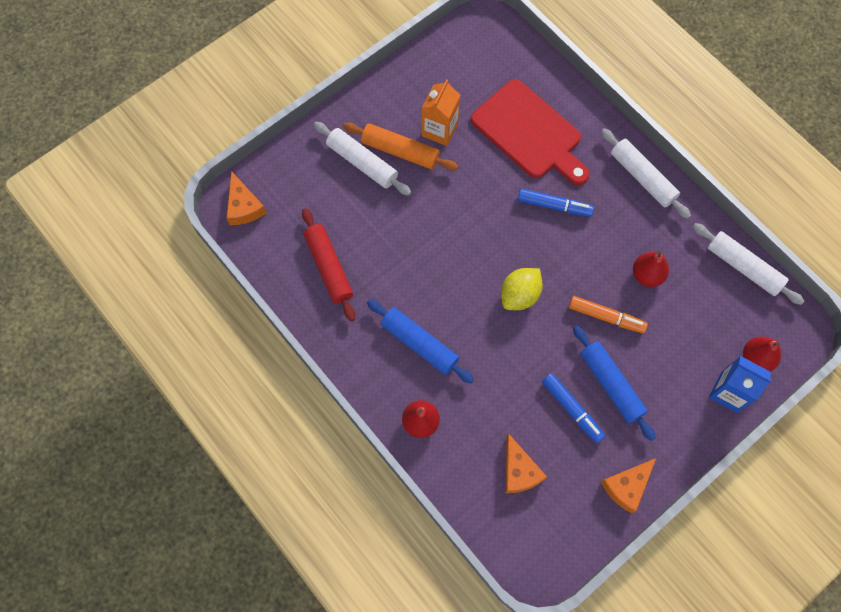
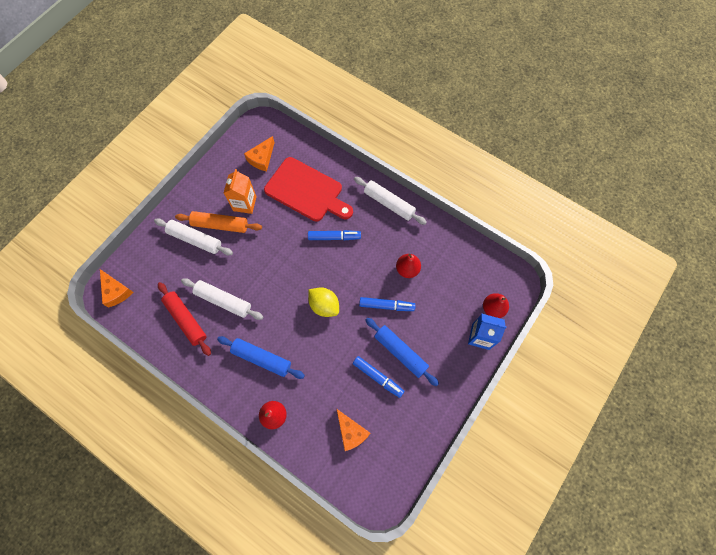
camera: 15 degrees left, 0 degrees up
yellow lemon [501,268,543,310] -> yellow lemon turned 75 degrees counterclockwise [308,287,339,317]
orange marker [569,296,648,333] -> blue marker [359,297,415,311]
orange cheese [601,458,656,513] -> orange cheese moved to [244,136,275,171]
white rolling pin [693,223,804,305] -> white rolling pin moved to [181,278,263,320]

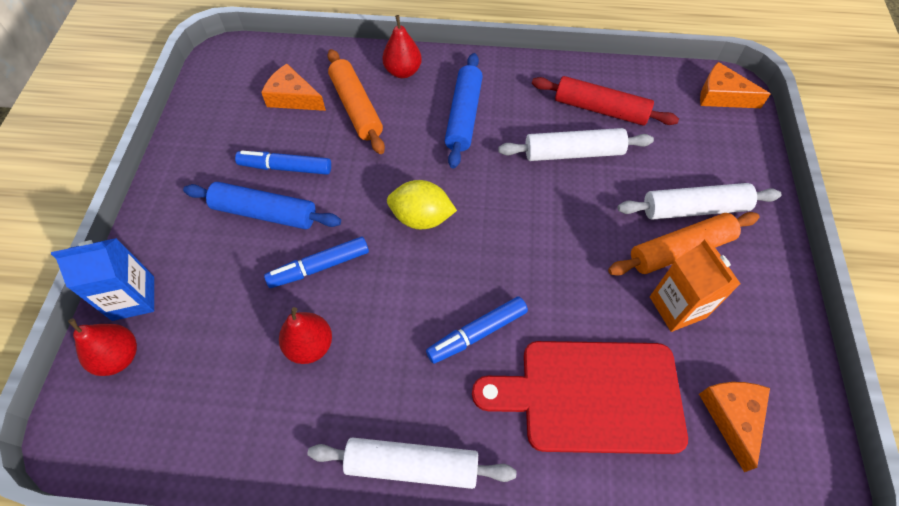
camera: 150 degrees right, 10 degrees down
blue rolling pin [217,336,305,379] -> blue rolling pin turned 75 degrees counterclockwise [445,53,483,169]
none -> orange rolling pin [328,49,385,154]

